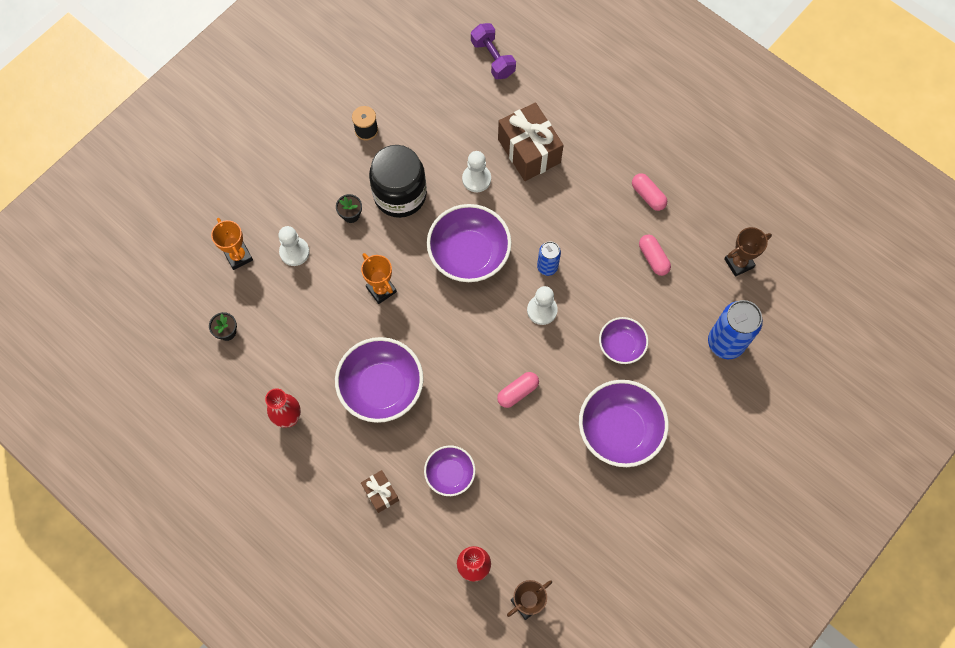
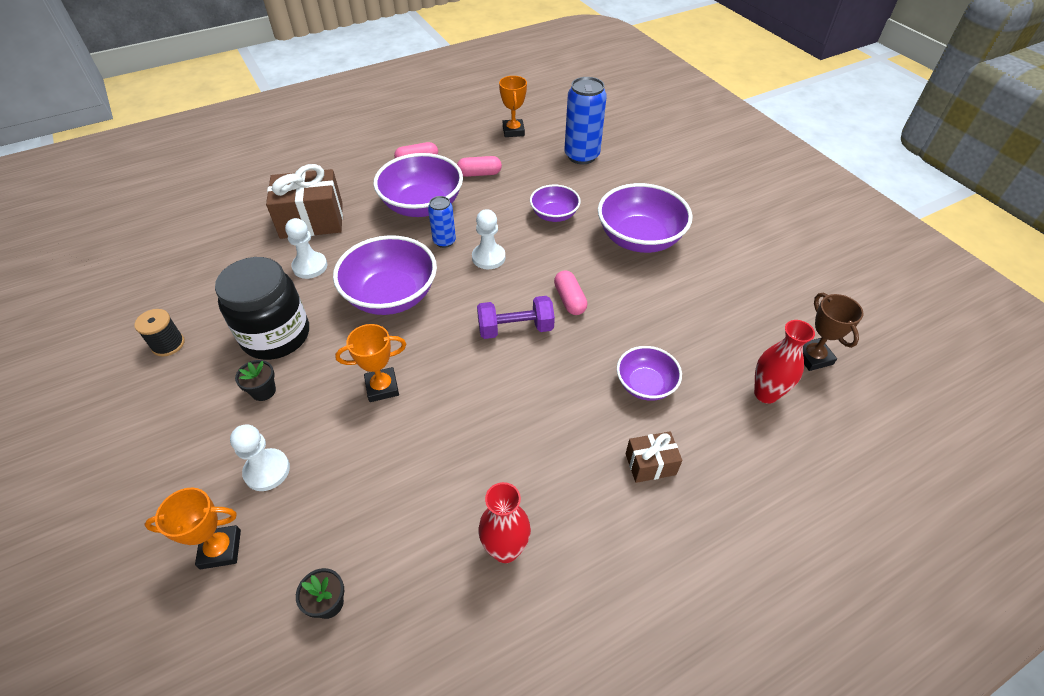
camera: 70 degrees left, 20 degrees down
purple bowl [335,337,424,423] -> purple bowl moved to [373,153,463,217]
purple dumbbell [471,23,516,79] -> purple dumbbell moved to [477,296,555,339]
brown trophy [724,227,772,277] -> orange trophy [499,76,527,137]

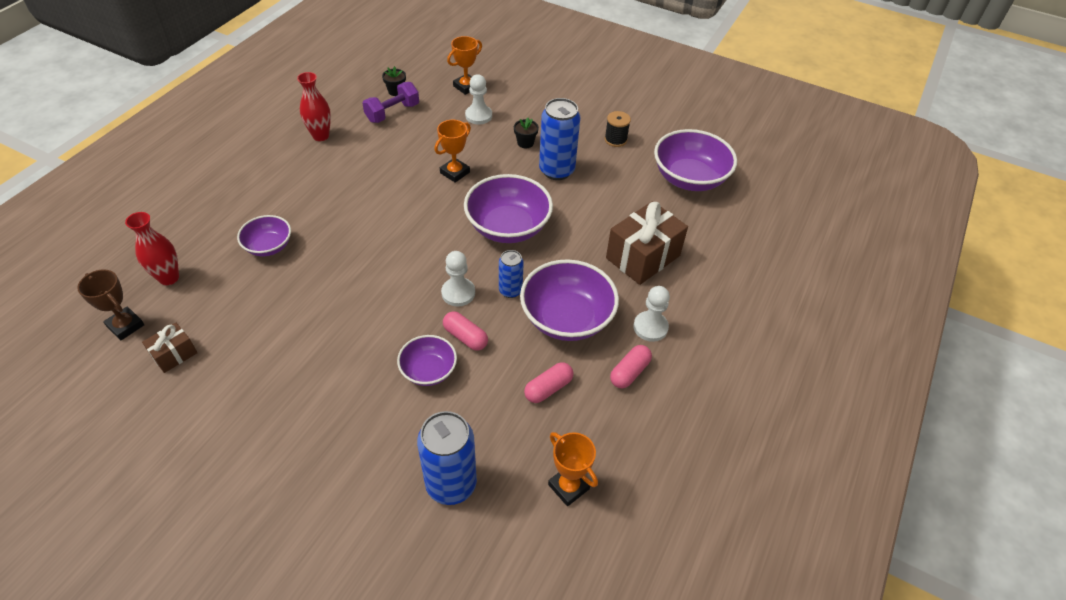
camera: 145 degrees right, 0 degrees up
black jar [215,257,309,360] -> blue can [539,98,580,180]
white pawn [285,218,327,279] -> white pawn moved to [633,286,670,342]
purple dumbbell [477,296,555,339] -> purple dumbbell moved to [362,82,419,123]
pink capsule [554,270,587,315] -> pink capsule moved to [443,311,488,351]
purple bowl [598,183,693,253] -> purple bowl moved to [654,129,737,191]
brown gift [626,432,682,483] -> brown gift moved to [142,323,198,373]

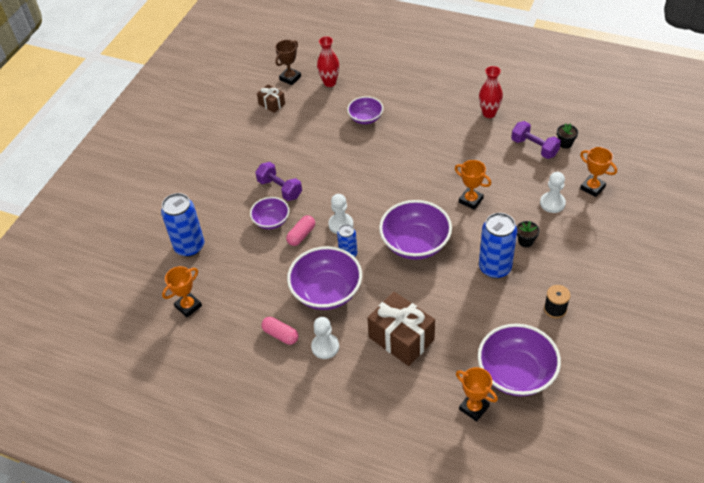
camera: 90 degrees right, 0 degrees up
pink capsule [524,362,573,403] -> none
none -> purple dumbbell [255,162,302,201]
none -> orange trophy [456,367,498,422]

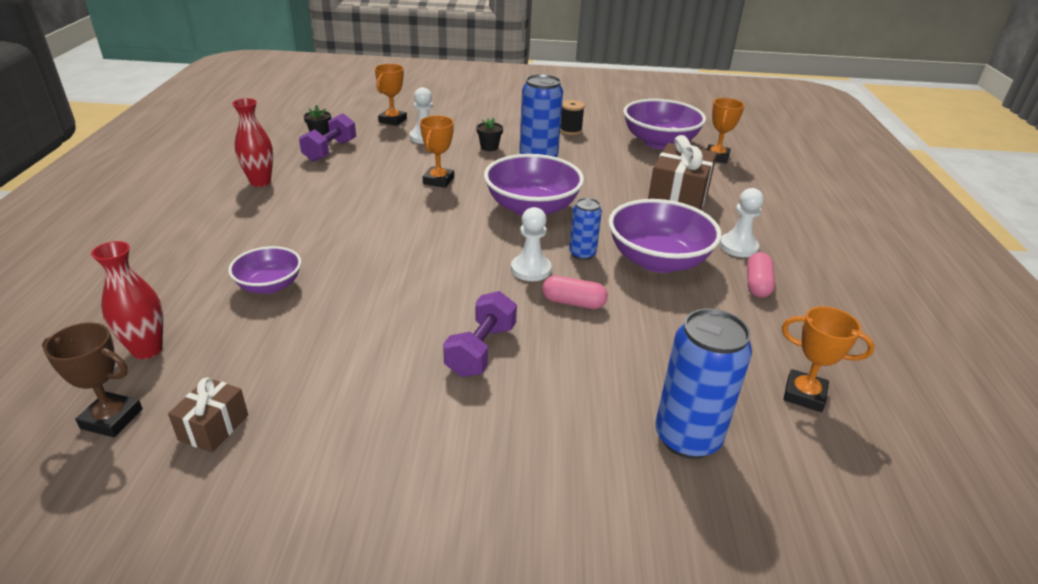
camera: 115 degrees left, 15 degrees down
purple bowl [250,197,289,229] -> none

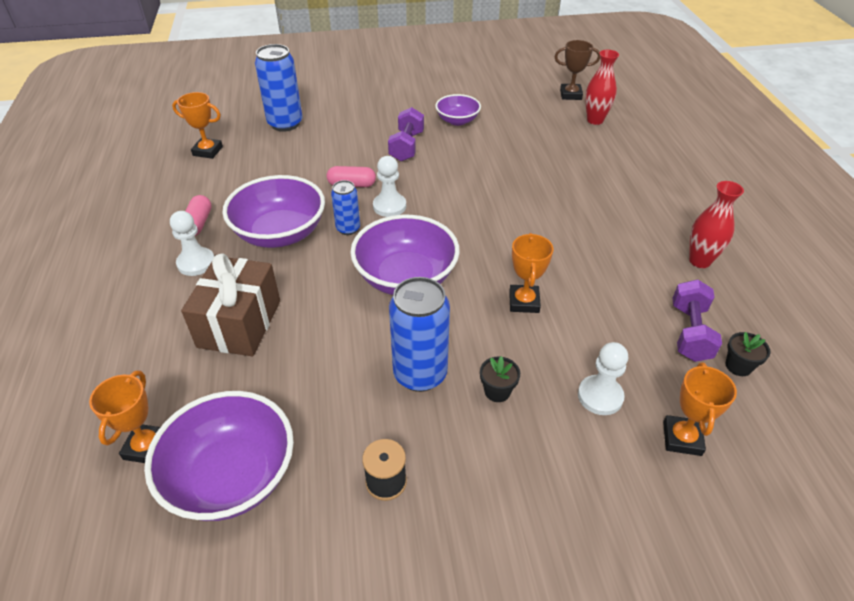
camera: 170 degrees right, 10 degrees up
brown gift [168,377,248,452] -> none
purple bowl [228,246,301,294] -> purple bowl moved to [435,94,481,126]

